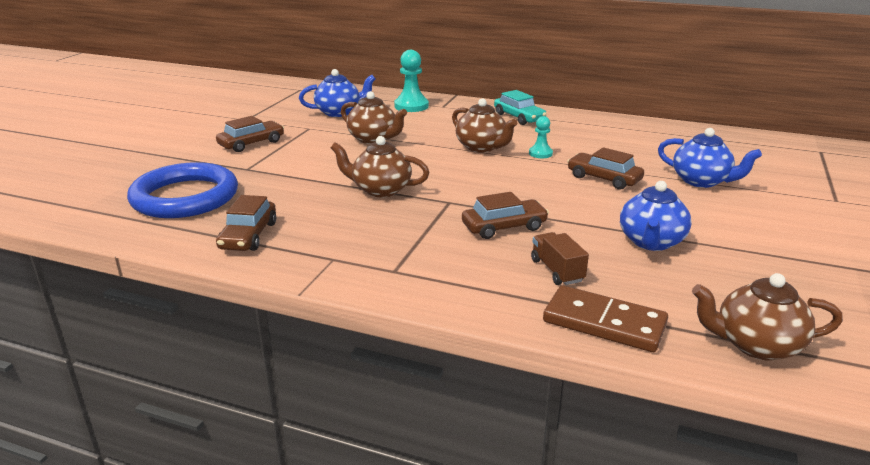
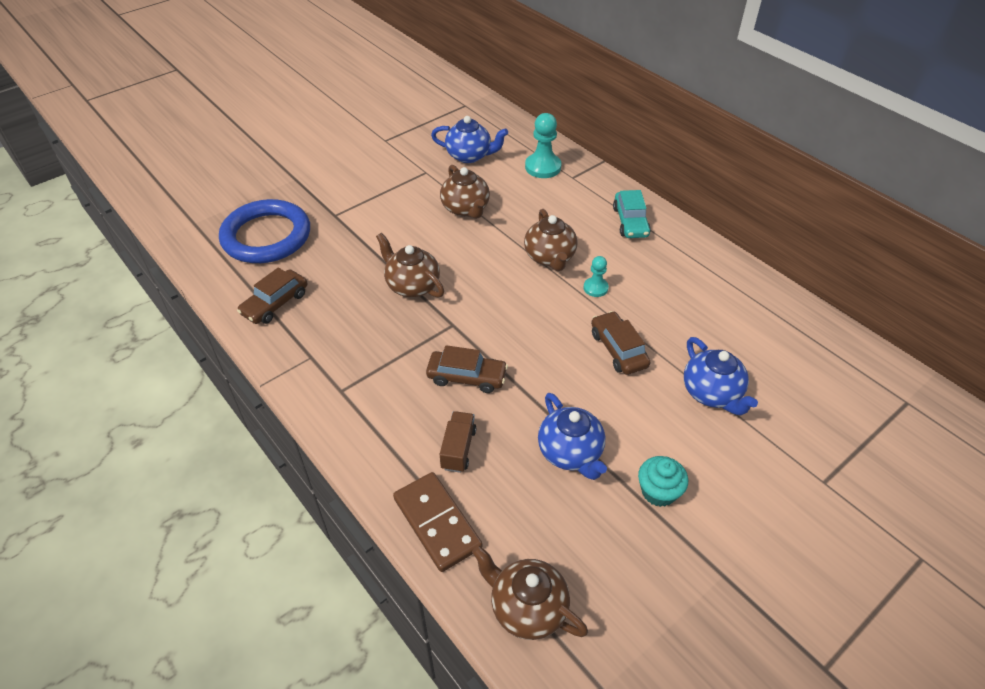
camera: 30 degrees right, 20 degrees up
brown car [216,116,284,152] -> none
blue teapot [620,181,692,251] -> blue teapot turned 75 degrees counterclockwise [538,393,607,480]
none -> turquoise cupcake [638,456,688,507]

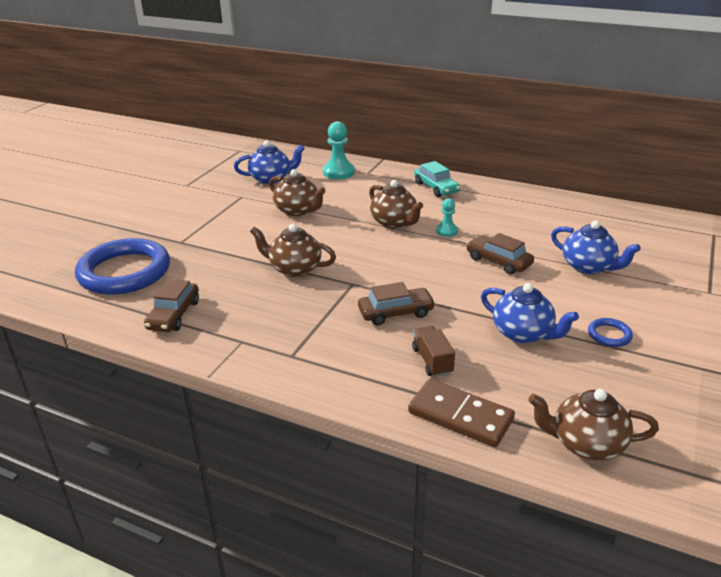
camera: 25 degrees left, 15 degrees down
turquoise cupcake [638,456,688,507] -> blue ring [588,318,633,347]

